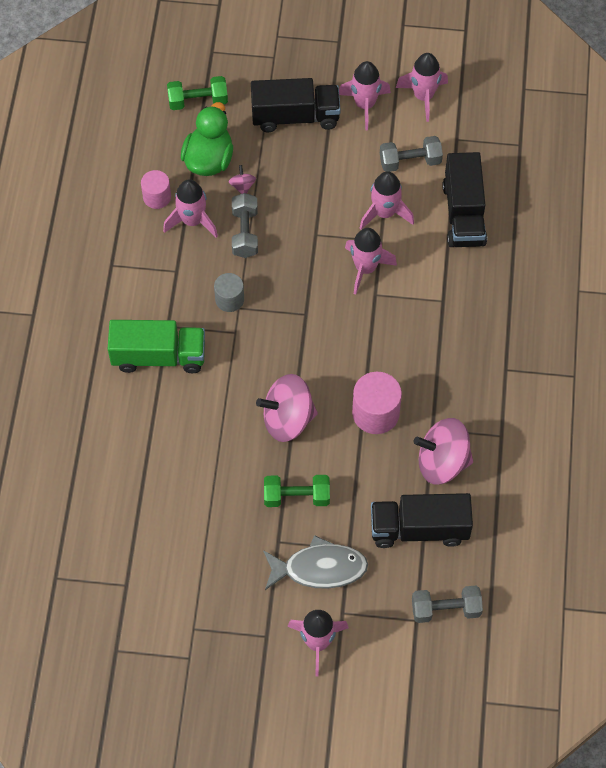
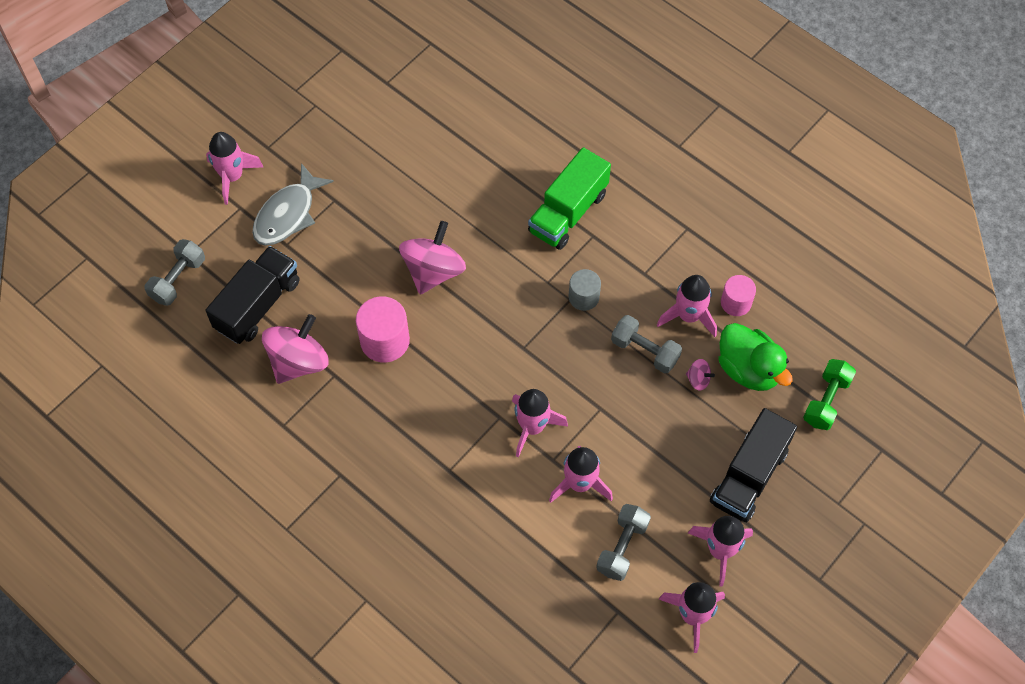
camera: 125 degrees right, 0 degrees up
green dumbbell [264,475,330,507] -> none
black truck [442,152,487,247] -> none

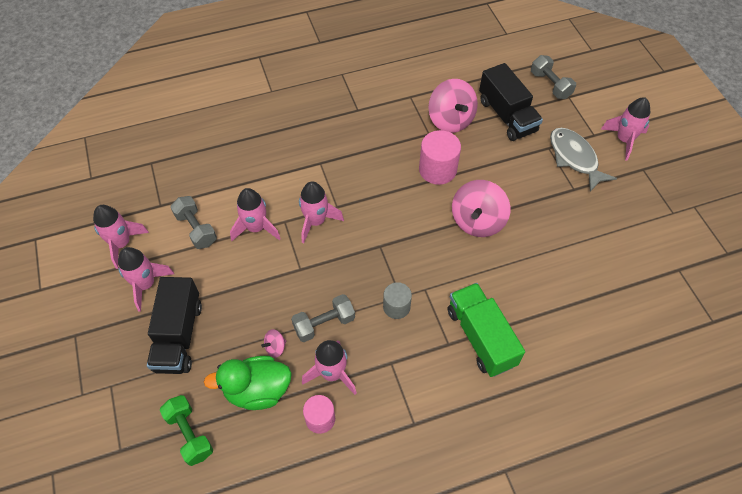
camera: 120 degrees right, 5 degrees down
pink spinning top [399,221,466,295] -> pink spinning top turned 60 degrees clockwise [452,180,510,237]
black truck [710,408,797,522] -> black truck turned 150 degrees counterclockwise [147,277,202,374]

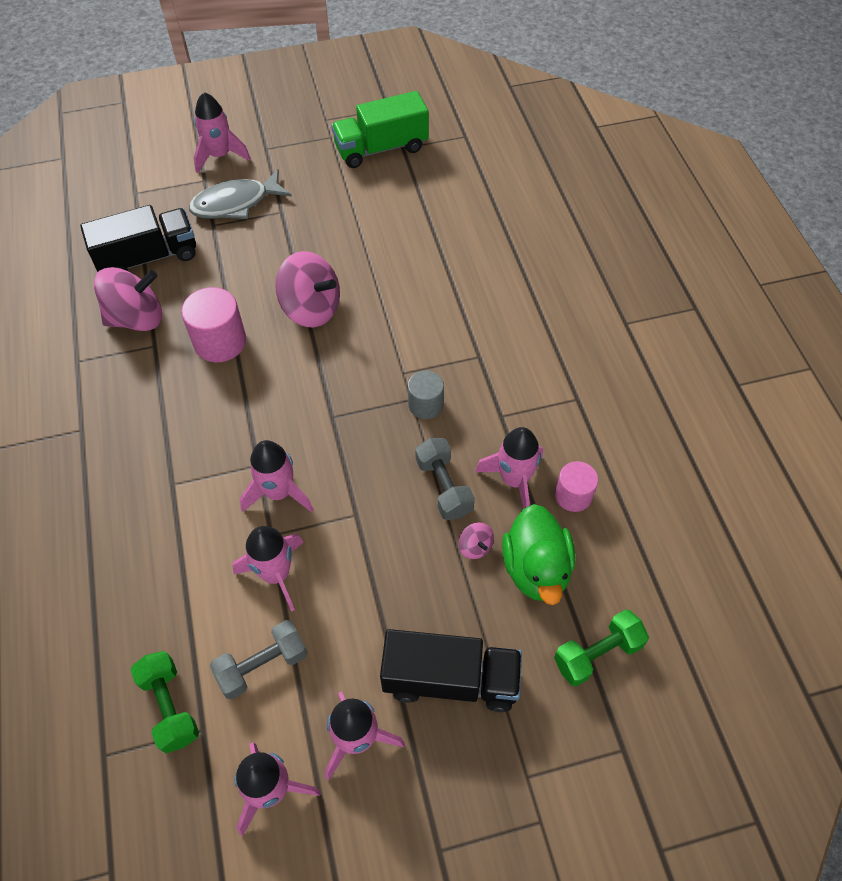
camera: 85 degrees left, 0 degrees up
green truck [448,283,525,377] -> green truck moved to [331,91,429,168]
grey dumbbell [531,55,576,99] -> none
none -> green dumbbell [131,651,199,753]

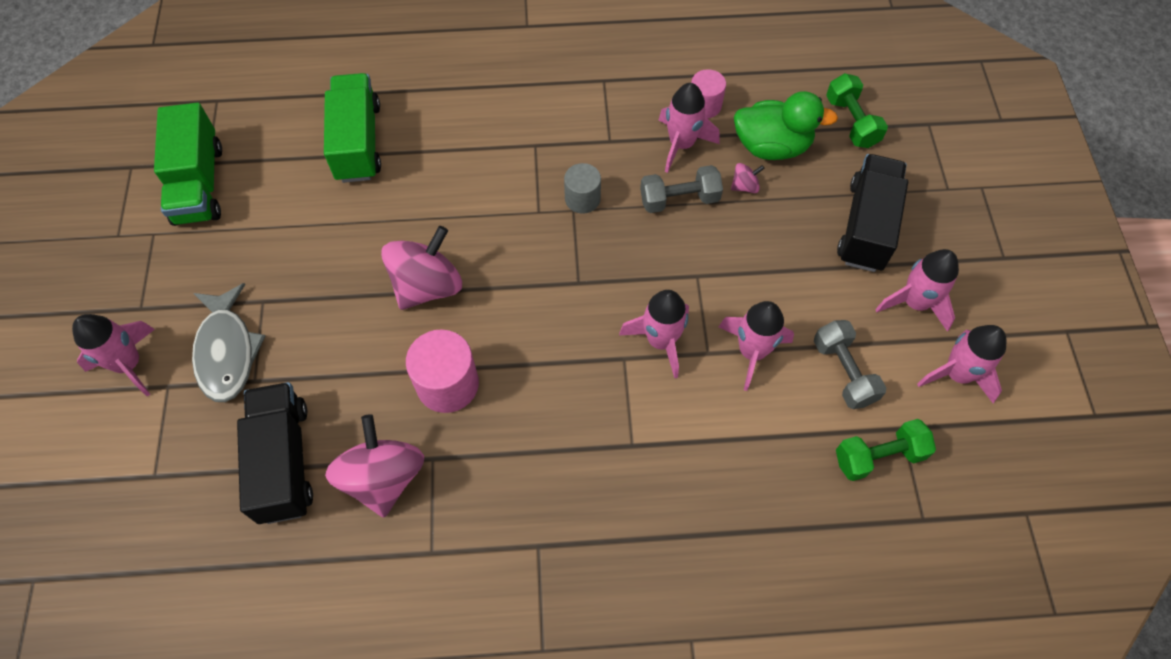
camera: 80 degrees left, 5 degrees up
none -> green truck [324,73,381,183]

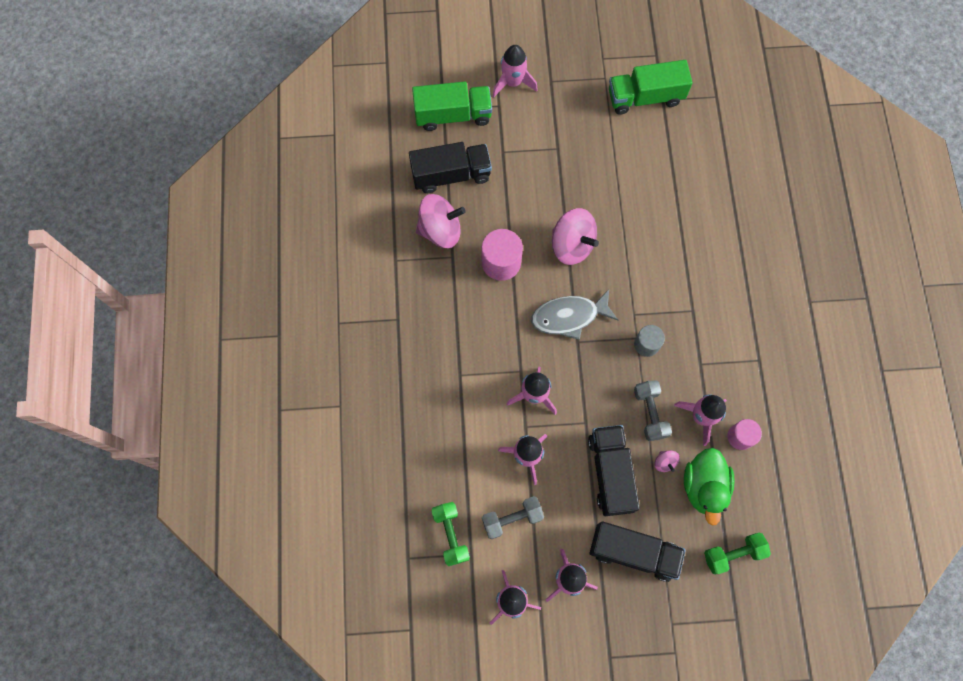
camera: 90 degrees right, 10 degrees up
grey fish [192,283,266,402] -> grey fish moved to [531,289,618,340]
green truck [324,73,381,183] -> green truck moved to [412,82,492,131]
none -> black truck [588,425,640,516]

